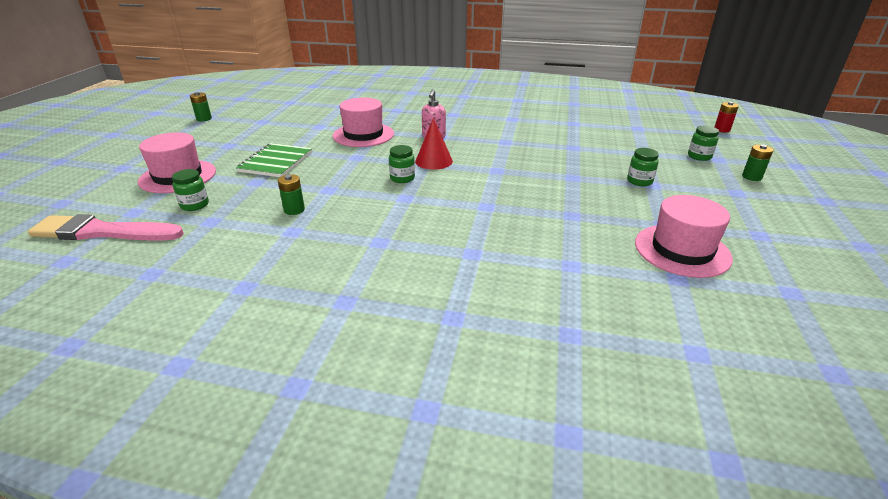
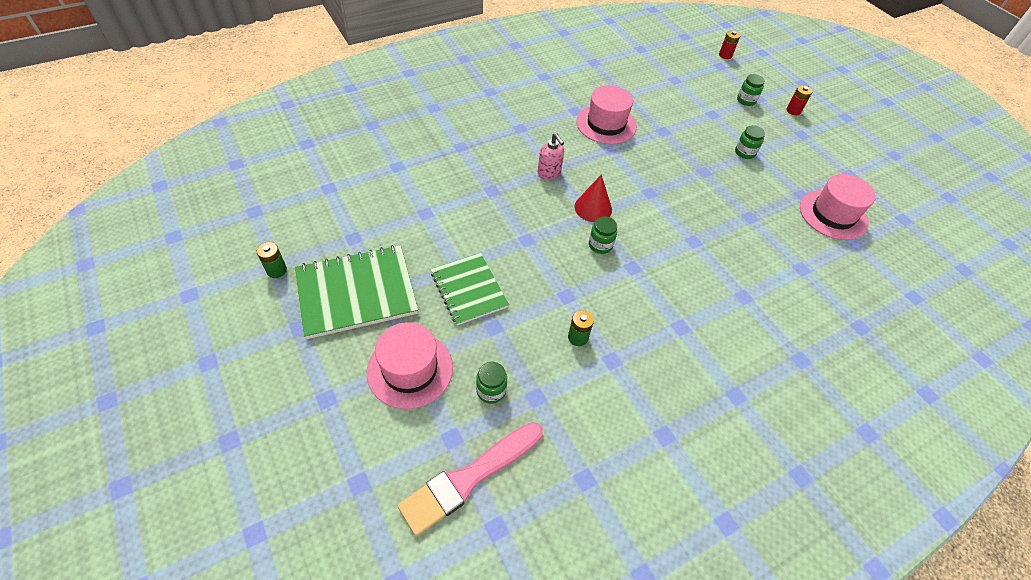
camera: 45 degrees left, 20 degrees up
pink hat [333,97,394,147] -> pink hat moved to [576,85,637,144]
green battery [742,145,773,181] -> red battery [786,85,812,115]
none -> green notebook [295,245,418,339]

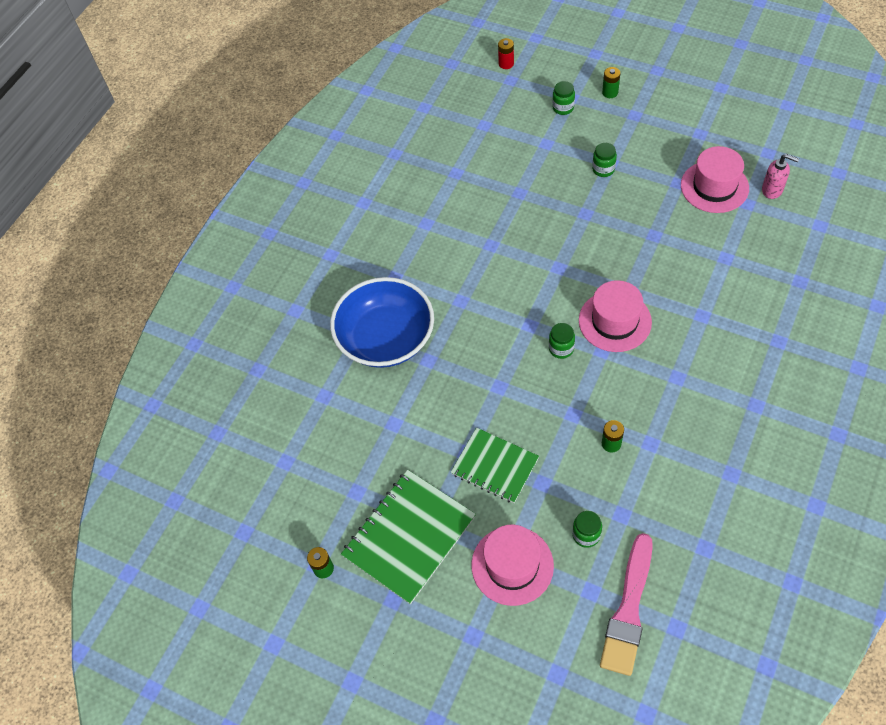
camera: 25 degrees left, 5 degrees up
pink soap dispenser [538,133,564,179] -> pink soap dispenser moved to [762,154,799,199]
red cone [575,174,612,222] -> none
pink hat [576,85,637,144] -> pink hat moved to [579,280,652,352]
red battery [786,85,812,115] -> green battery [602,67,620,98]
none -> blue bowl [330,277,434,368]

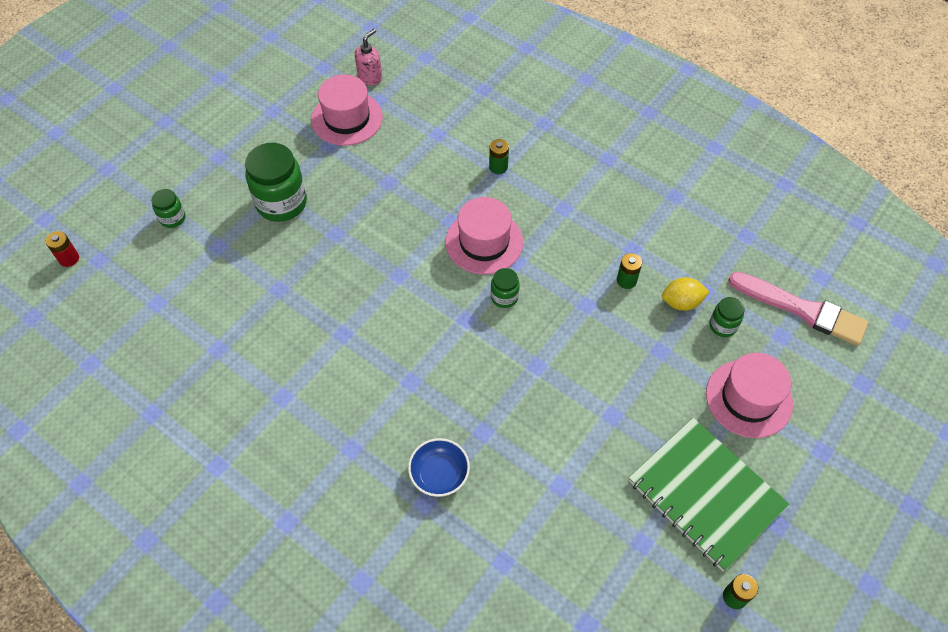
camera: 85 degrees left, 0 degrees up
blue bowl [330,277,434,368] -> blue bowl [408,438,470,497], size x0.47
green notebook [451,428,539,503] -> none
green jar [592,143,617,177] -> green jar [245,143,307,222], size x1.98
green battery [602,67,620,98] -> green battery moved to [489,139,509,174]
none -> yellow lemon [662,277,710,311]

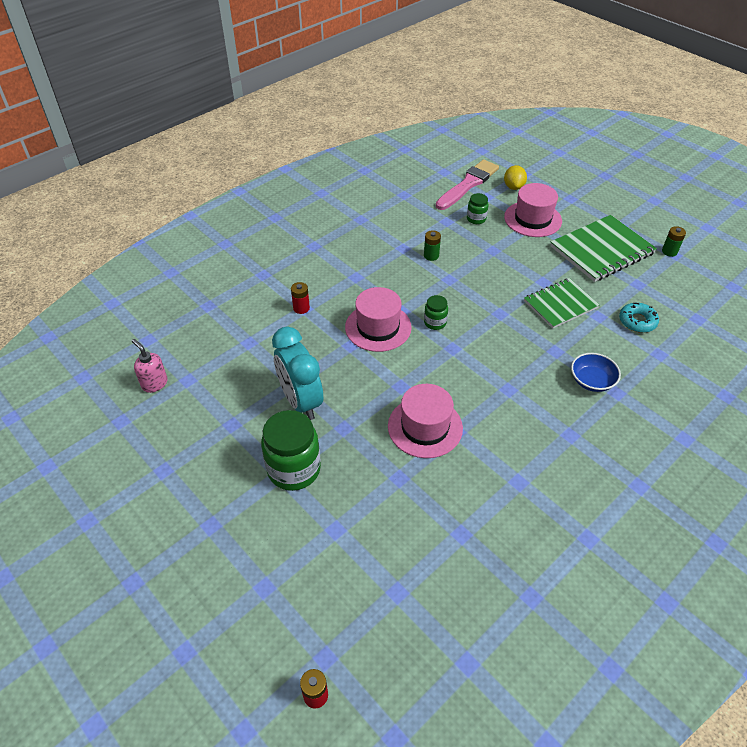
camera: 80 degrees left, 10 degrees down
green jar [151,189,185,228] -> none
pink hat [311,75,383,146] -> pink hat moved to [388,384,463,458]
green battery [489,139,509,174] -> red battery [291,282,310,314]
yellow lemon [662,277,710,311] -> yellow lemon moved to [504,165,527,190]
none -> turquoise clock [272,327,323,420]
none -> green notebook [524,278,599,329]
none -> turquoise donut [619,303,659,333]

